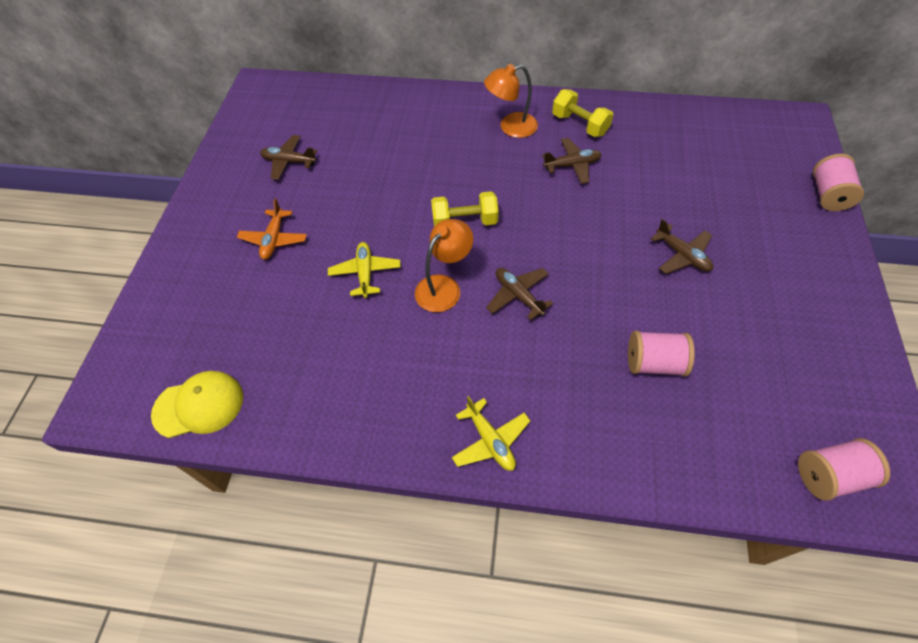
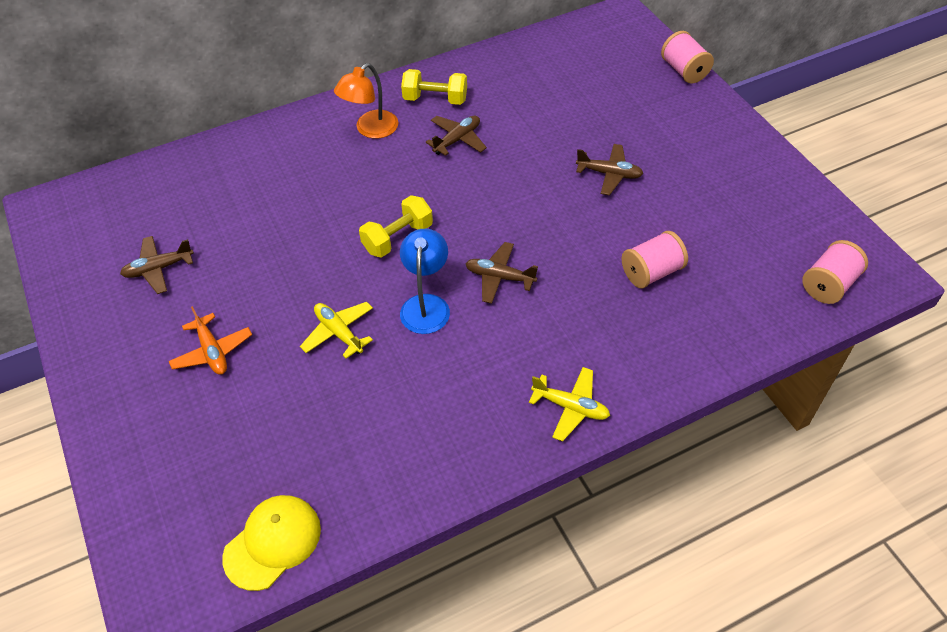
camera: 35 degrees left, 5 degrees down
orange lamp [415,219,473,312] -> blue lamp [400,229,450,334]

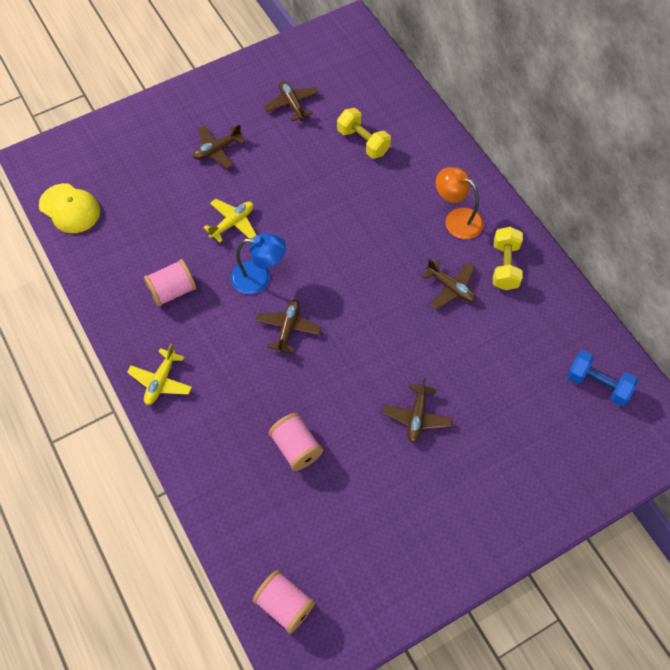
camera: 85 degrees right, 10 degrees up
orange plane [169,306,252,375] -> brown plane [193,125,245,169]
yellow dumbbell [359,195,433,258] -> yellow dumbbell moved to [337,108,391,159]
pink spool [661,31,714,84] -> pink spool moved to [144,259,196,307]
none -> blue dumbbell [567,350,638,406]

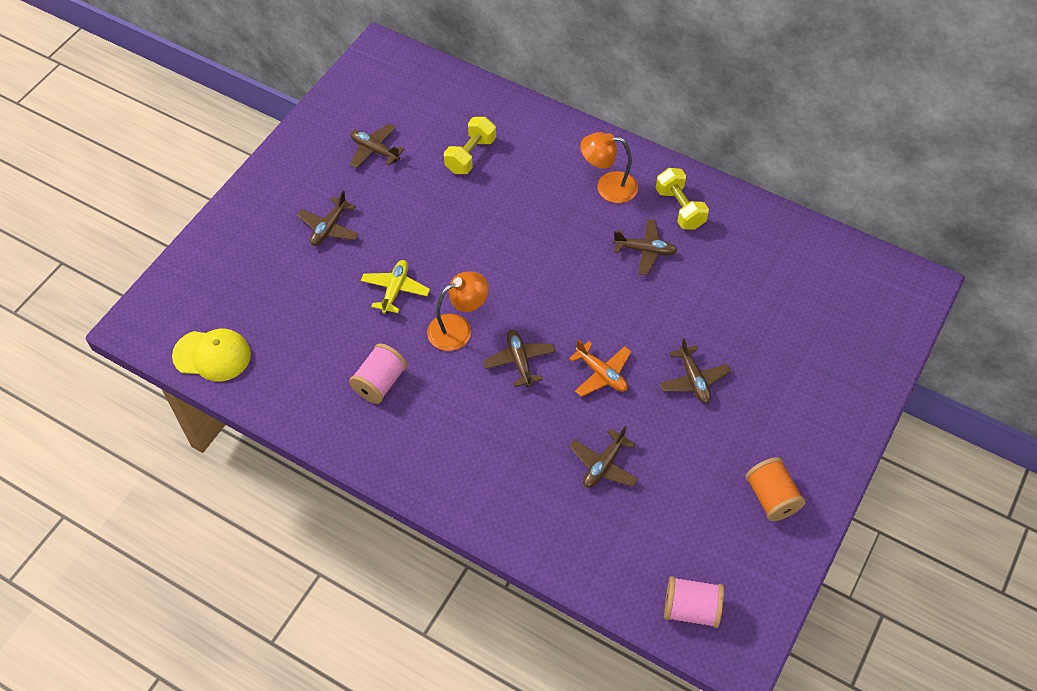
camera: 30 degrees left, 5 degrees down
yellow plane [127,344,192,405] -> none
blue lamp [231,233,286,294] -> orange lamp [427,272,489,351]
pink spool [269,413,323,471] -> brown plane [569,426,639,488]
yellow dumbbell [337,108,391,159] -> yellow dumbbell turned 75 degrees counterclockwise [444,117,496,174]
blue dumbbell [567,350,638,406] -> none
none -> orange plane [569,340,631,397]
none -> orange spool [746,457,806,521]

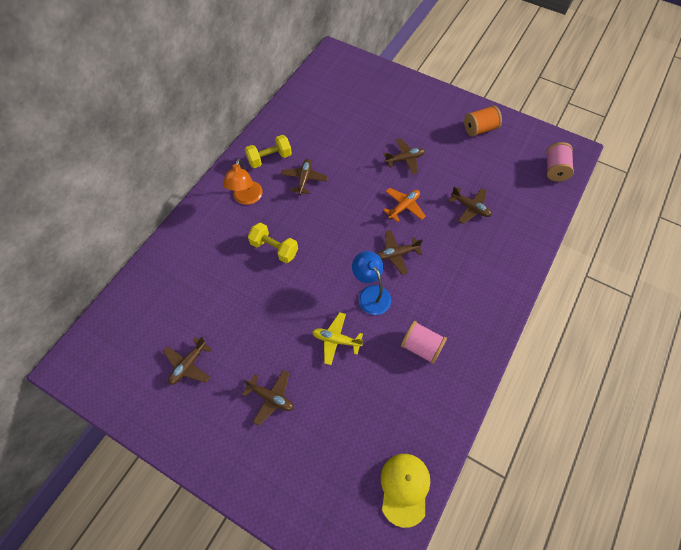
camera: 90 degrees left, 5 degrees up
orange lamp [427,272,489,351] -> blue lamp [352,251,391,315]
yellow dumbbell [444,117,496,174] -> yellow dumbbell moved to [248,222,298,263]

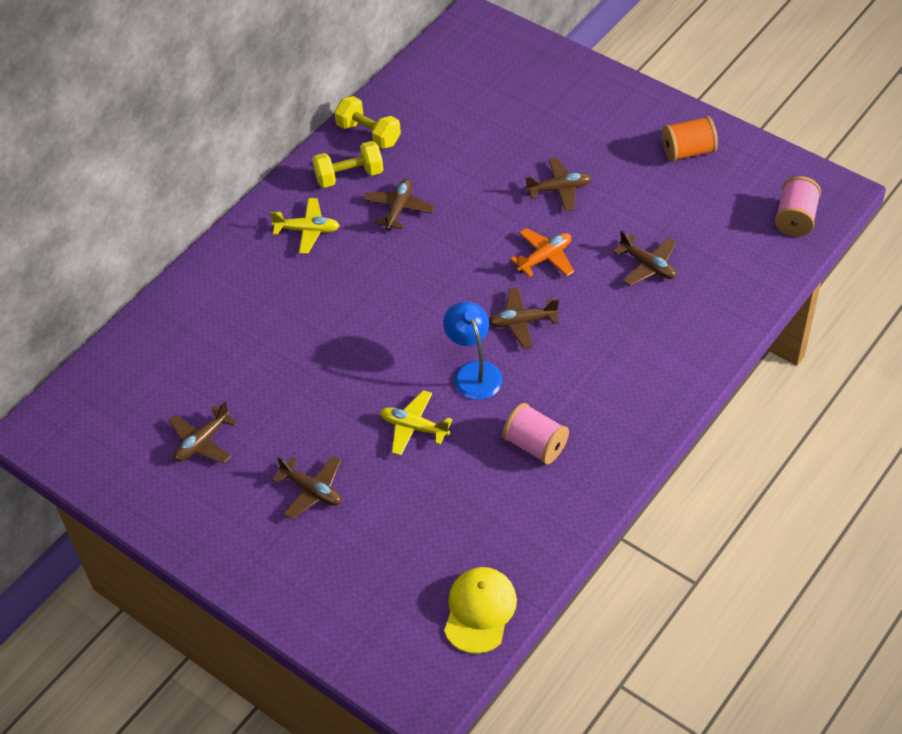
camera: 10 degrees right, 10 degrees down
orange lamp [223,158,263,205] -> yellow plane [270,198,340,254]
yellow dumbbell [248,222,298,263] -> yellow dumbbell moved to [334,96,401,149]

